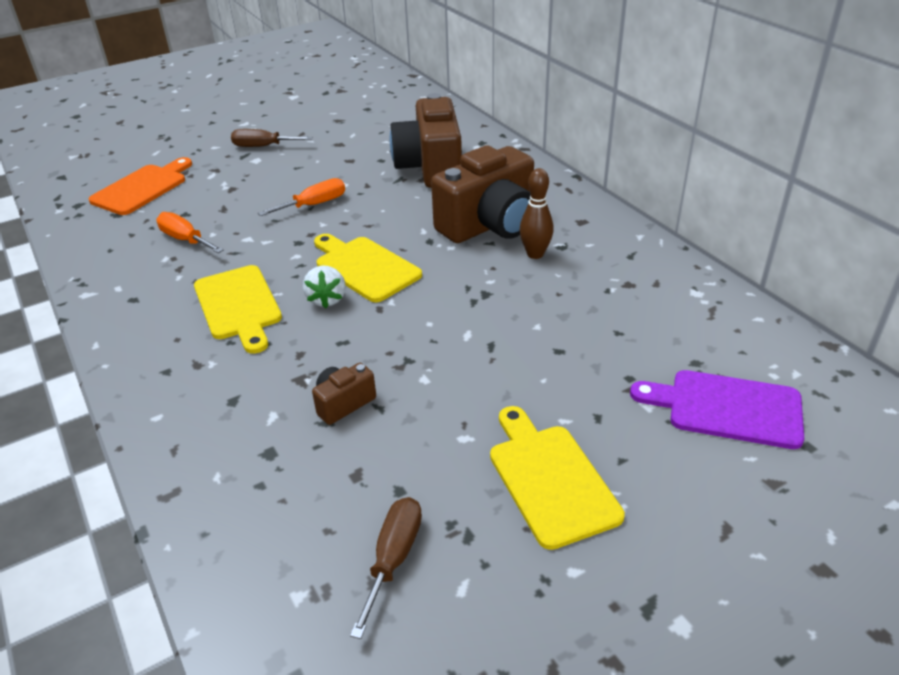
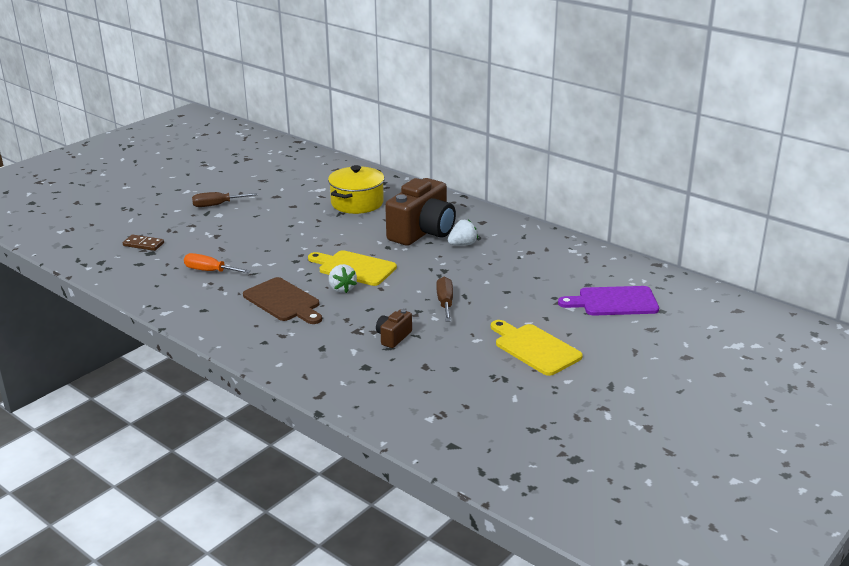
camera: 20 degrees left, 10 degrees down
orange cutting board [89,157,192,215] -> brown domino [123,235,164,251]
yellow cutting board [194,265,282,354] -> brown cutting board [243,277,322,324]
orange screwdriver [258,178,345,216] -> none
brown screwdriver [350,497,422,639] -> brown screwdriver moved to [436,277,453,322]
brown camera [390,93,462,188] -> yellow pot [328,165,385,214]
brown bowling pin [520,168,554,259] -> white strawberry [448,219,478,245]

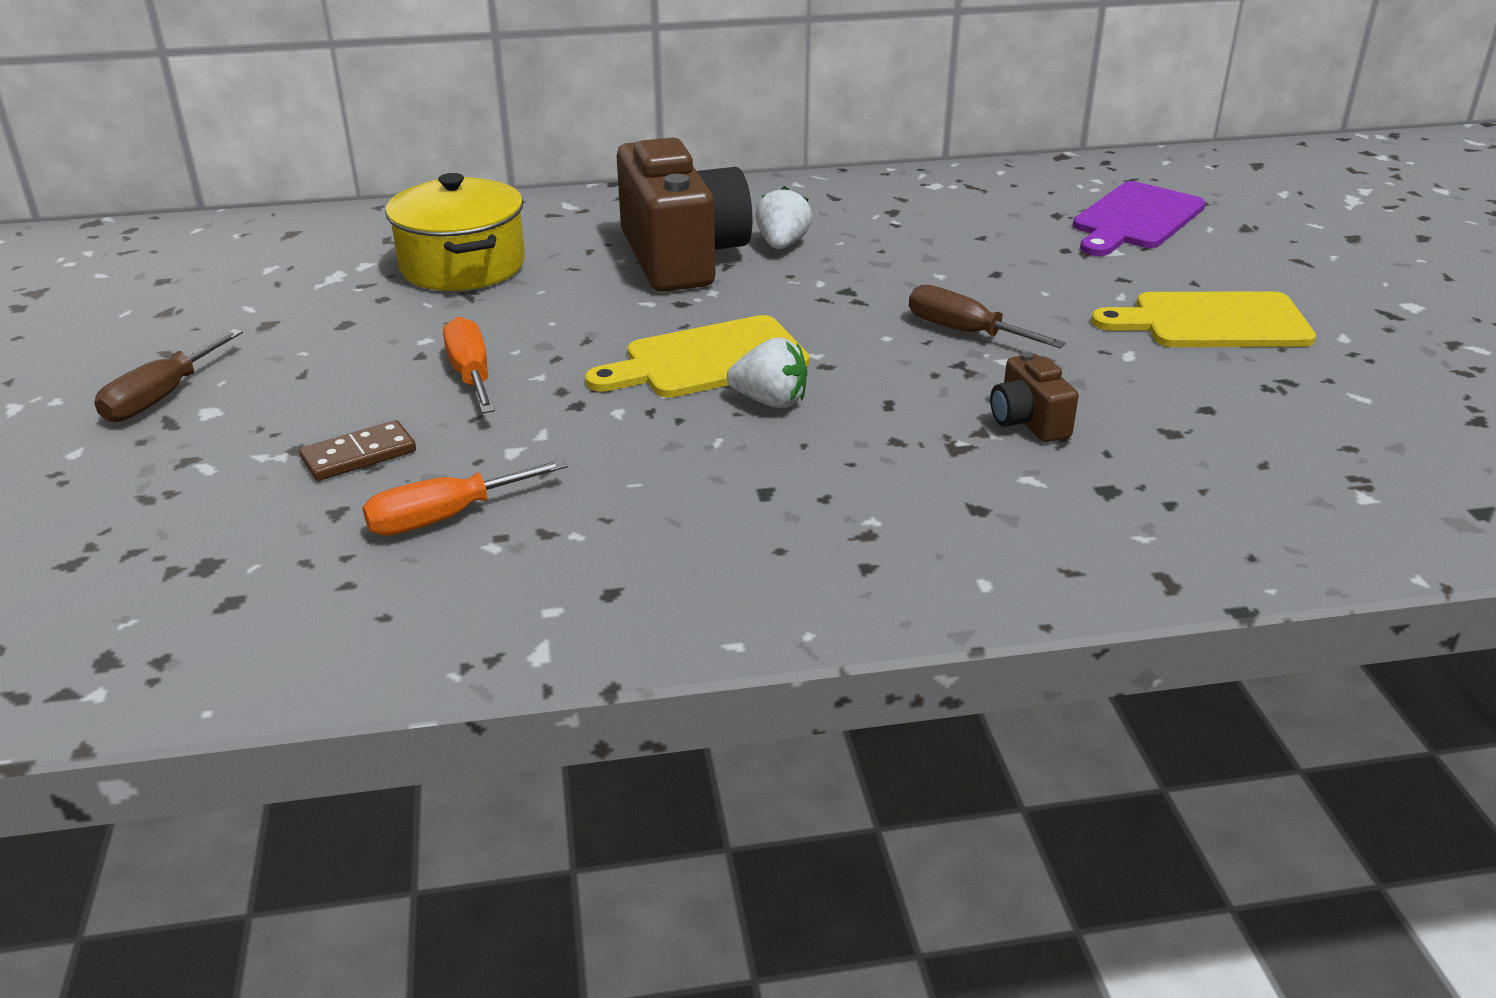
camera: 50 degrees left, 5 degrees up
brown domino [123,235,164,251] -> brown domino moved to [299,420,416,481]
brown cutting board [243,277,322,324] -> none
none -> orange screwdriver [443,317,495,413]

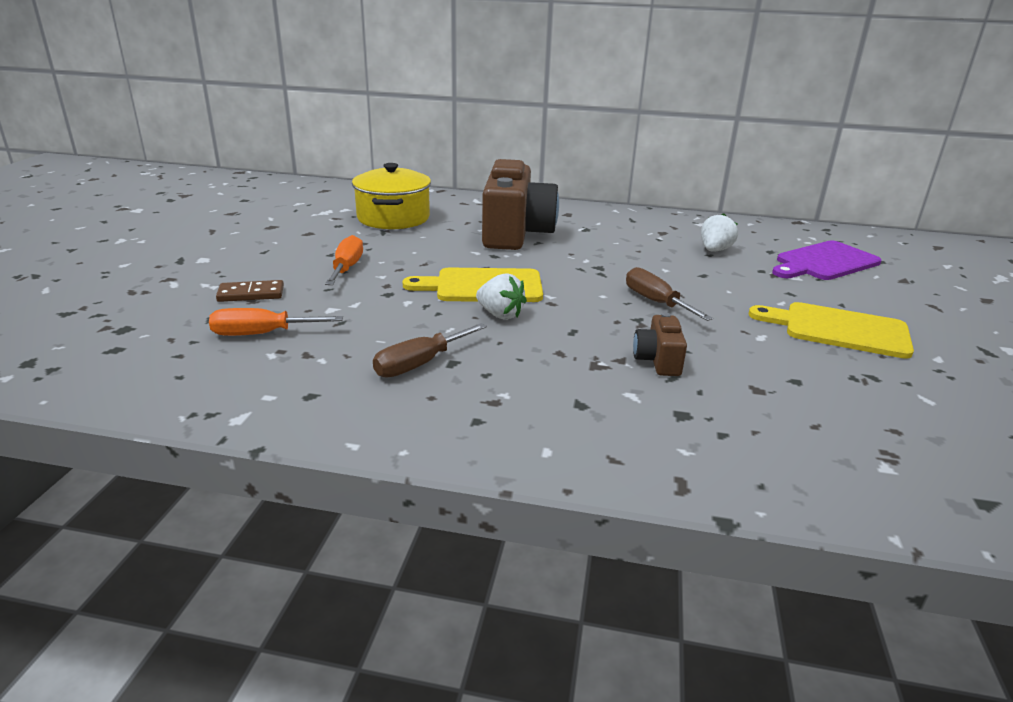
camera: 20 degrees right, 5 degrees down
brown screwdriver [94,329,243,422] -> brown screwdriver moved to [373,323,487,378]
white strawberry [755,186,812,249] -> white strawberry moved to [701,213,738,252]

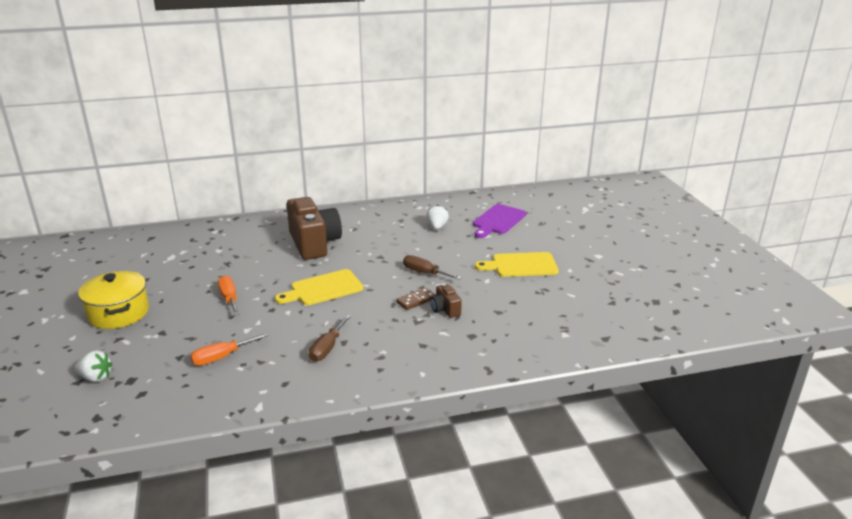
camera: 25 degrees left, 0 degrees up
brown domino [216,280,284,302] -> brown domino moved to [396,287,436,310]
yellow pot [352,163,431,229] -> yellow pot moved to [78,271,149,329]
white strawberry [476,273,527,320] -> white strawberry moved to [74,350,112,382]

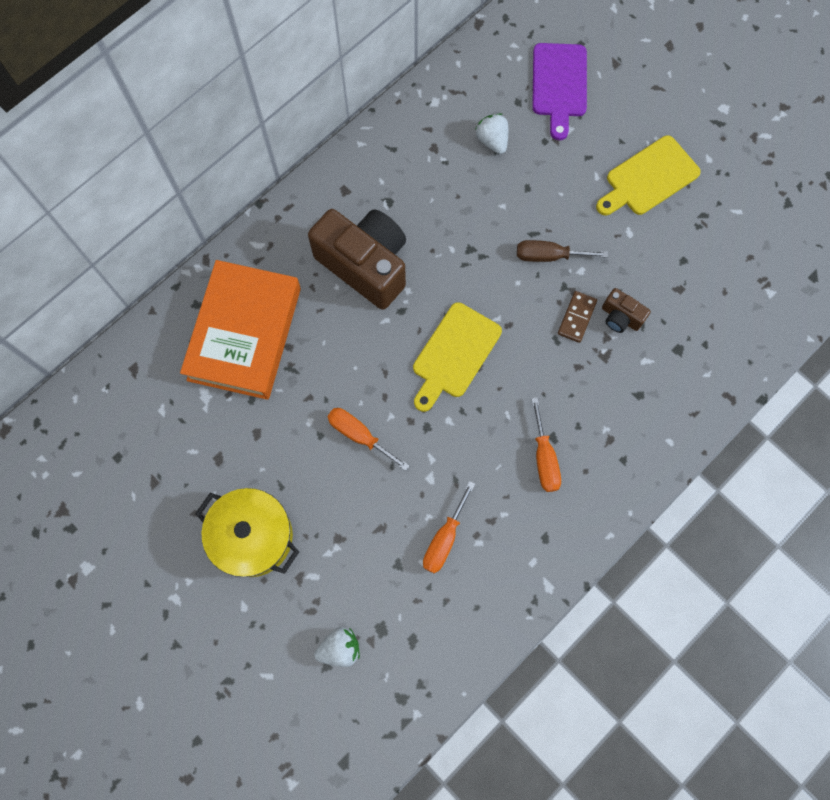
camera: 30 degrees left, 45 degrees up
brown screwdriver [309,315,351,362] -> orange screwdriver [531,397,561,492]
none -> orange book [180,260,301,400]

